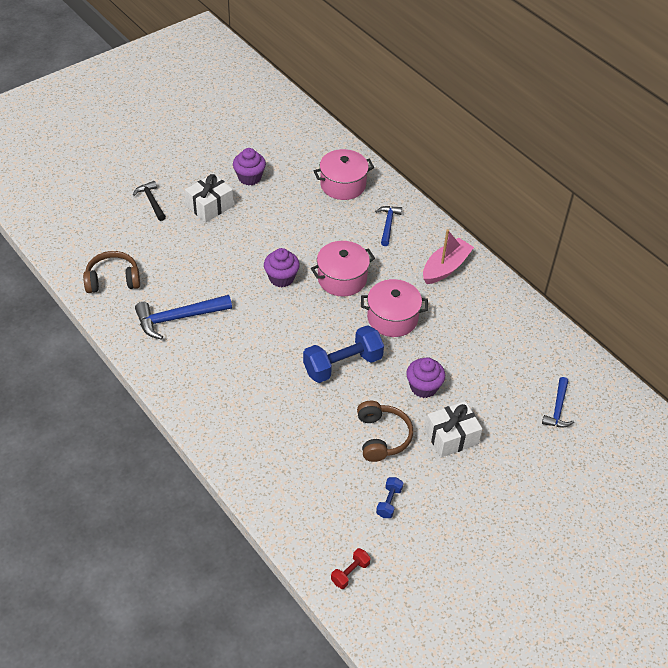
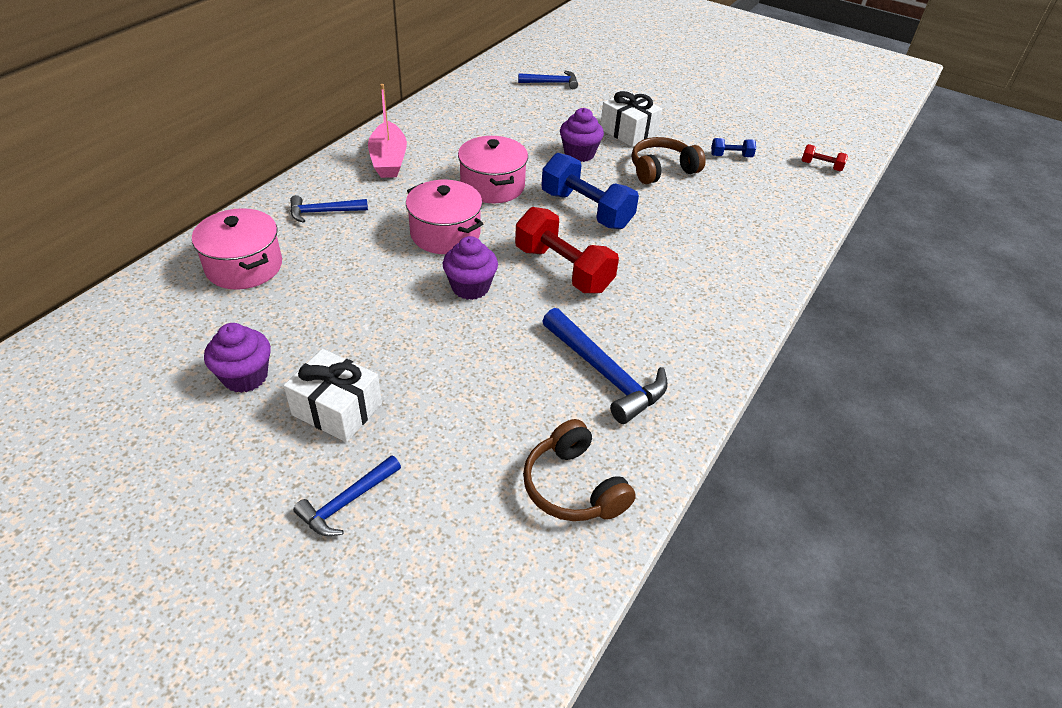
camera: 110 degrees left, 5 degrees down
black hammer [133,181,166,221] -> blue hammer [293,455,401,536]
pink boat [423,229,474,284] -> pink boat turned 120 degrees counterclockwise [368,84,407,178]
none -> red dumbbell [515,207,619,293]

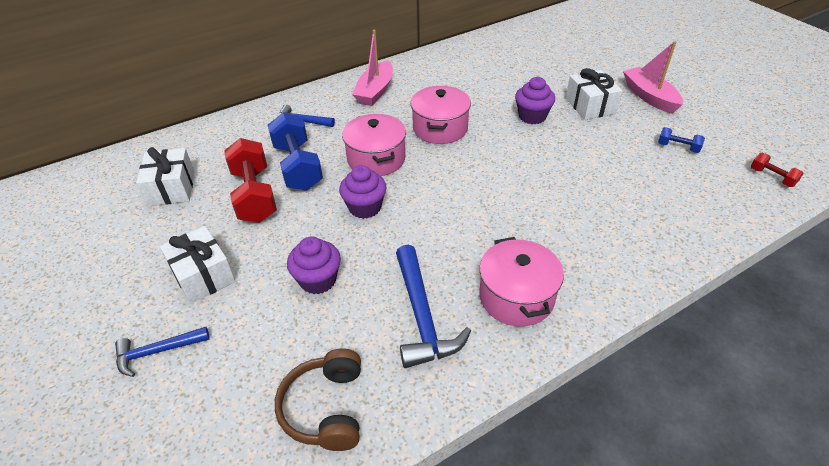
camera: 30 degrees right, 0 degrees up
pink pot [192,208,282,290] -> pink pot moved to [479,237,564,327]
purple cupcake [204,323,271,393] -> purple cupcake moved to [287,237,341,294]
red dumbbell [515,207,619,293] -> red dumbbell moved to [224,138,277,223]
blue hammer [518,70,578,89] -> none
blue dumbbell [541,153,639,229] -> blue dumbbell moved to [268,113,323,191]
brown headphones [632,137,706,184] -> none
none -> white gift [136,147,195,206]
none -> pink boat [623,41,683,114]

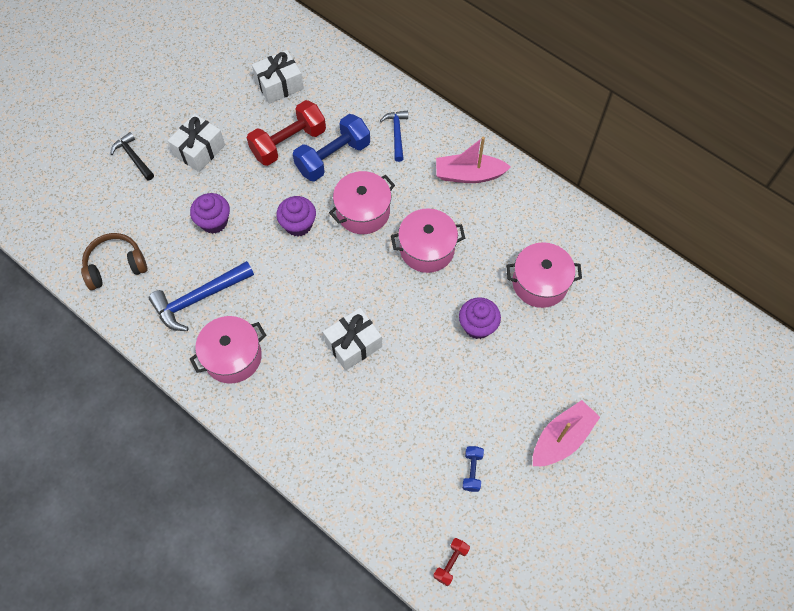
camera: 70 degrees right, 20 degrees up
blue hammer [115,327,210,377] -> black hammer [111,132,154,180]
white gift [566,68,622,120] -> white gift moved to [323,308,382,371]
none -> pink pot [506,242,582,308]

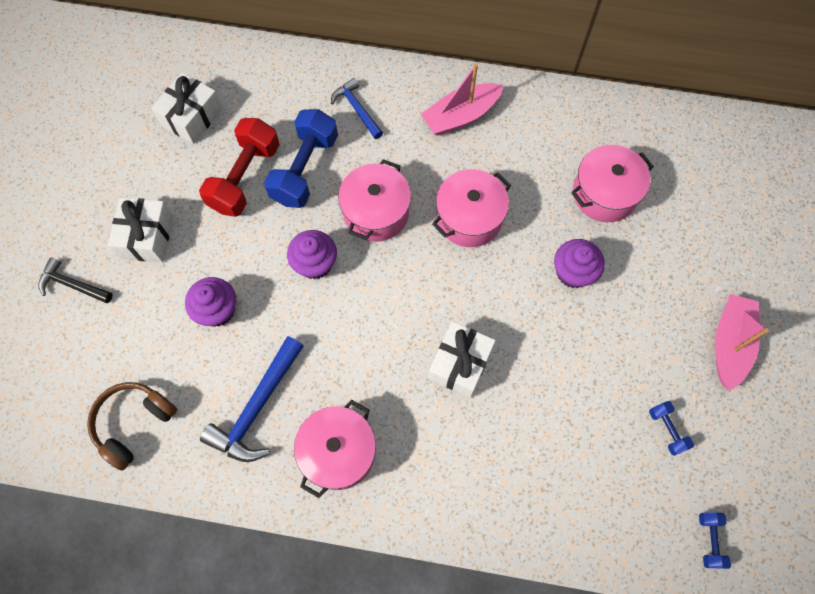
camera: 30 degrees left, 5 degrees up
red dumbbell [433,538,470,586] -> blue dumbbell [699,512,731,569]

